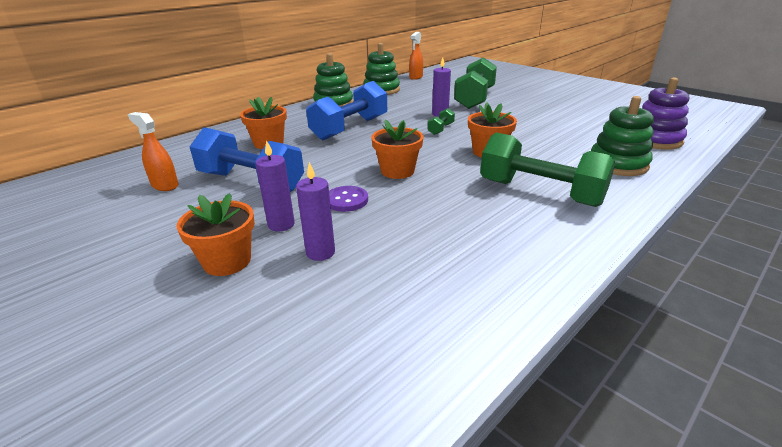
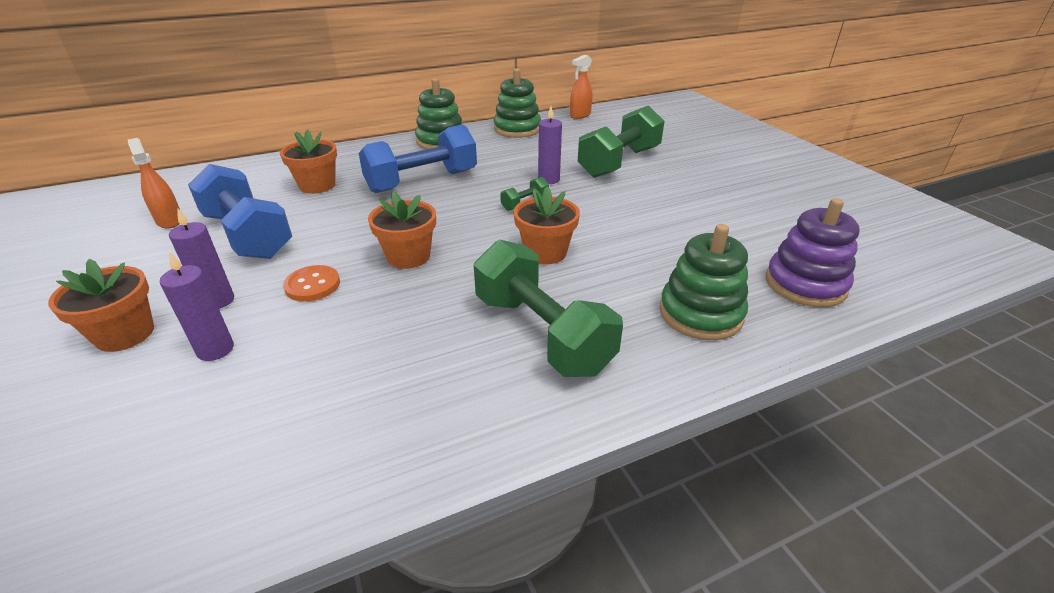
camera: 20 degrees right, 5 degrees up
purple button [329,186,368,212] -> orange button [283,265,340,302]

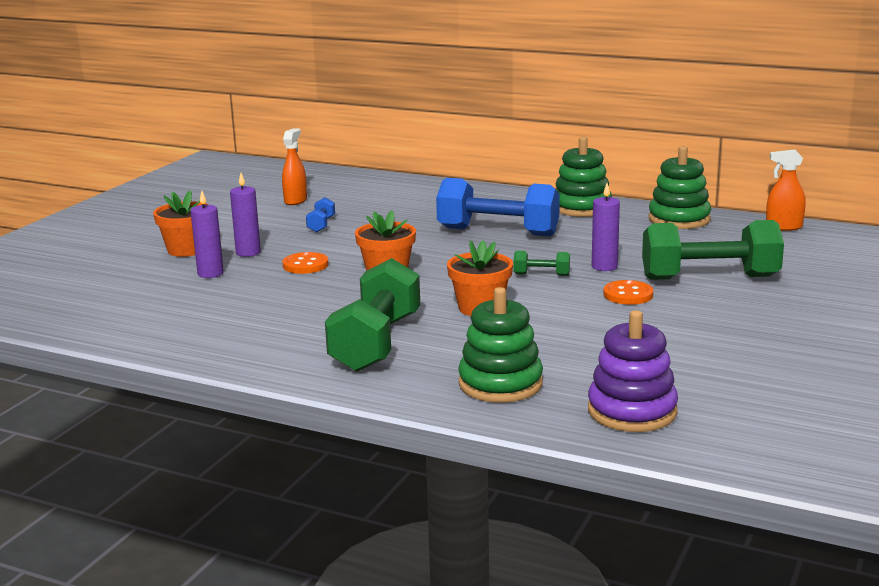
camera: 50 degrees right, 15 degrees down
blue dumbbell [188,164,292,259] -> blue dumbbell [306,197,335,232], size x0.43
orange flower pot [280,129,337,194] -> none
none -> orange button [603,280,654,305]

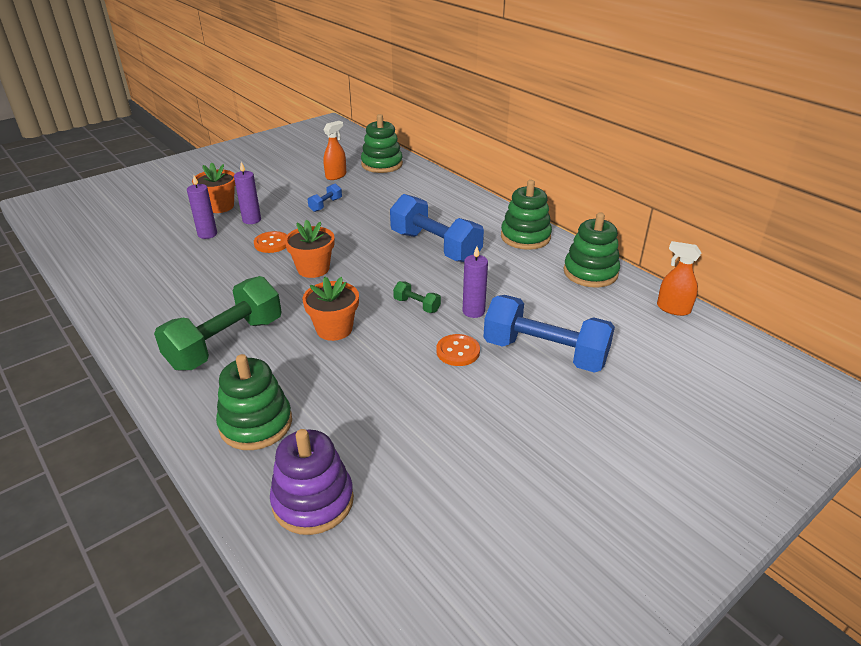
camera: 25 degrees right, 15 degrees up
green dumbbell [642,220,784,280] -> blue dumbbell [483,295,615,373]
none -> green stacking toy [361,114,403,173]

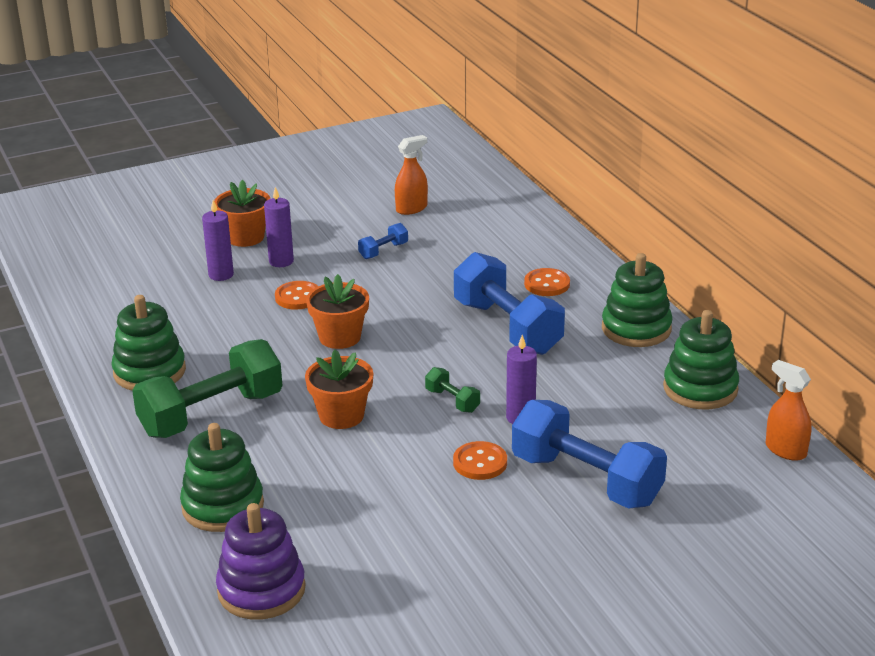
camera: 15 degrees right, 5 degrees down
green stacking toy [361,114,403,173] -> green stacking toy moved to [111,295,186,390]
none -> orange button [524,268,570,296]

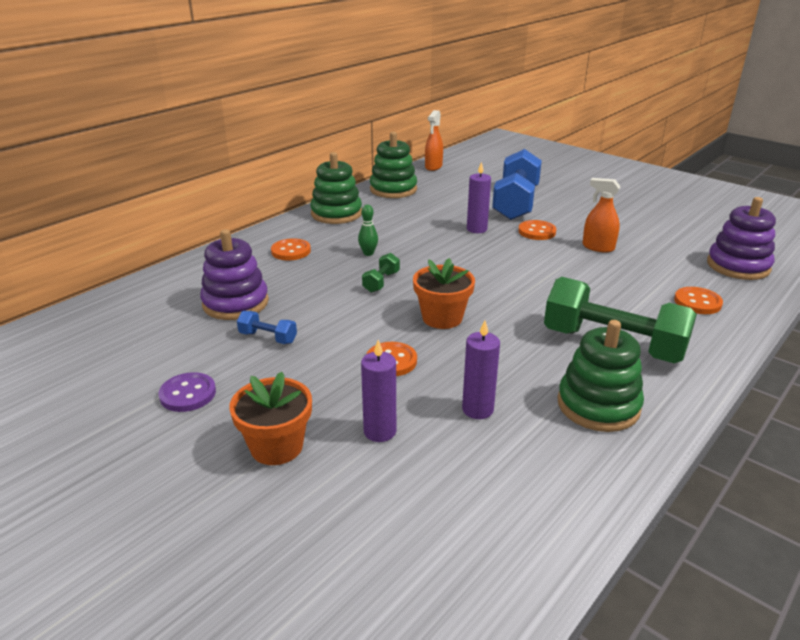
camera: 115 degrees left, 0 degrees up
green stacking toy [180,423,264,532] -> orange button [674,287,723,314]
purple candle [264,187,294,267] -> purple candle moved to [462,320,500,419]
orange flower pot [305,350,373,429] -> none
orange spray bottle [395,135,428,215] -> orange spray bottle moved to [582,178,621,253]
green dumbbell [425,367,480,413] -> green dumbbell moved to [362,253,400,293]
blue dumbbell [454,252,565,355] -> green bowling pin [358,205,378,256]
none -> purple button [158,372,216,412]
none -> purple stacking toy [200,229,269,320]

